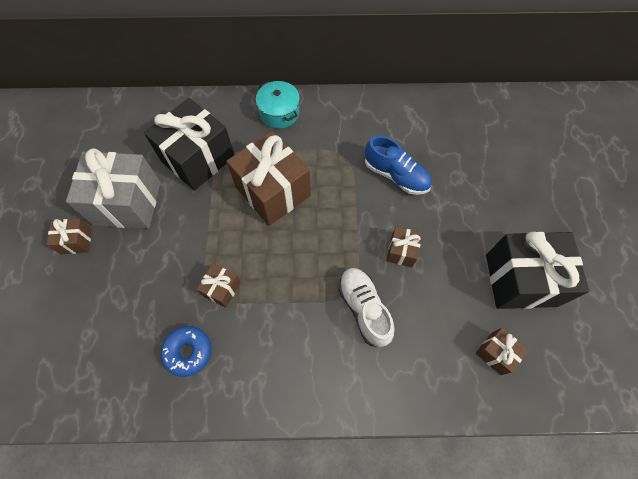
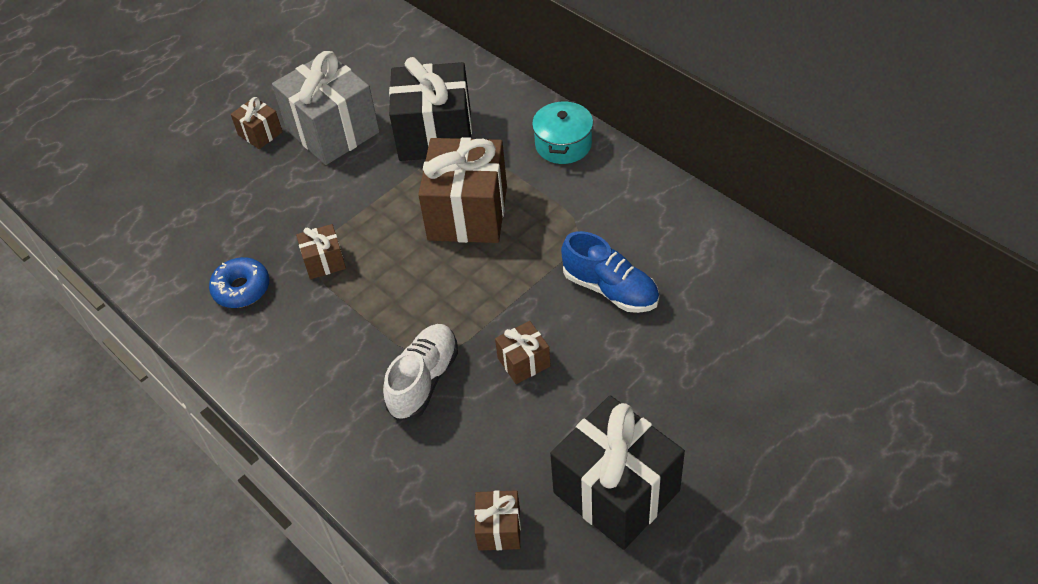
camera: 50 degrees right, 15 degrees down
blue shoe [365,136,432,195] -> blue shoe turned 45 degrees counterclockwise [561,231,659,313]

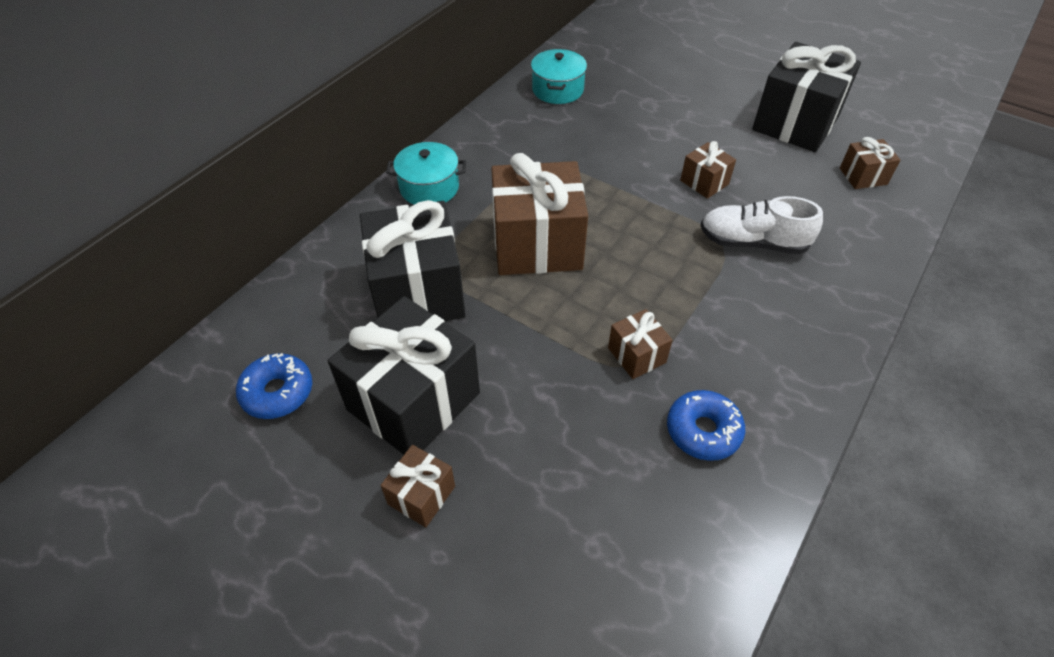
camera: 105 degrees left, 0 degrees up
grey gift [272,51,380,165] -> black gift [328,296,480,455]
blue shoe [561,231,659,313] -> none
none -> blue donut [236,353,313,419]
none -> turquoise pot [531,49,587,104]

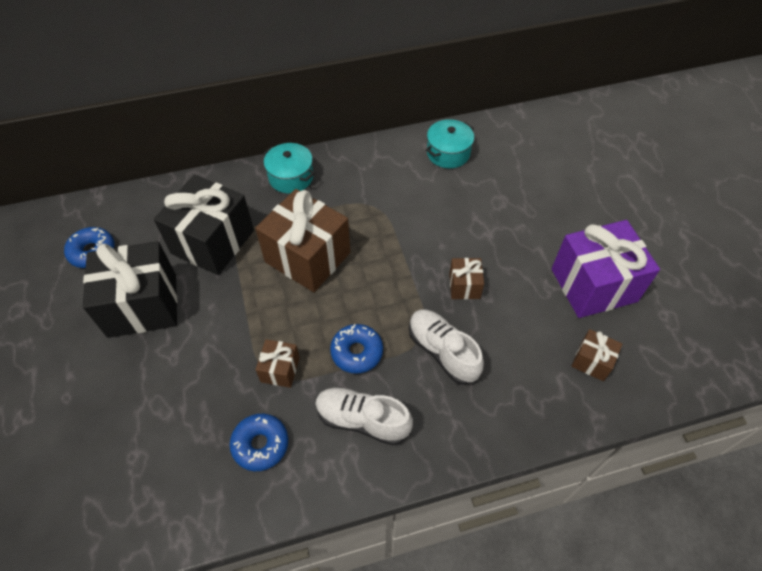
camera: 40 degrees right, 5 degrees up
brown gift [381,445,455,527] -> none
black gift [752,42,861,152] -> purple gift [551,220,660,318]
none -> white shoe [315,387,413,445]
none -> blue donut [330,324,383,374]

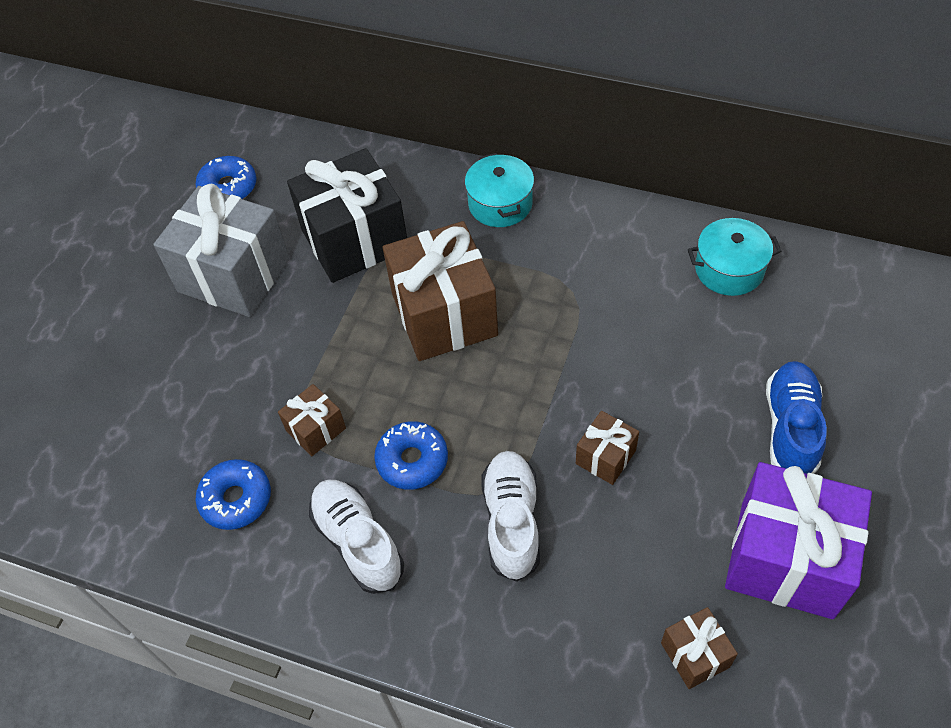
camera: 40 degrees right, 0 degrees up
black gift [83,241,177,338] -> grey gift [153,184,290,317]
none -> blue shoe [766,361,827,474]

